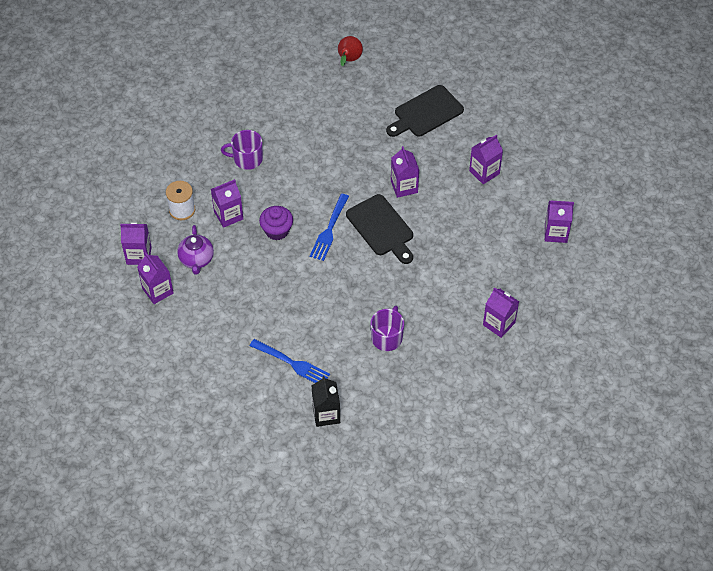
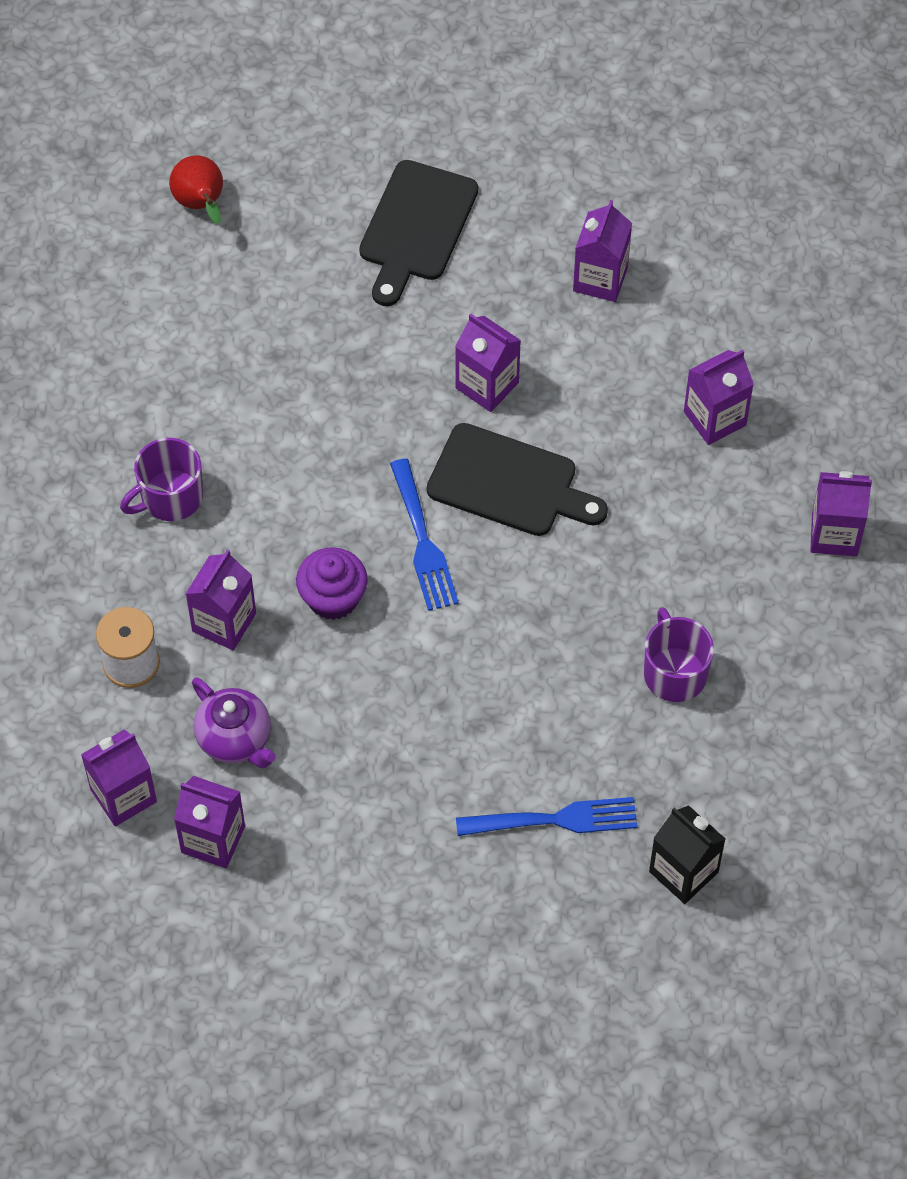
camera: 35 degrees left, 5 degrees up
purple carton [545,201,574,243] -> purple carton moved to [684,350,754,445]

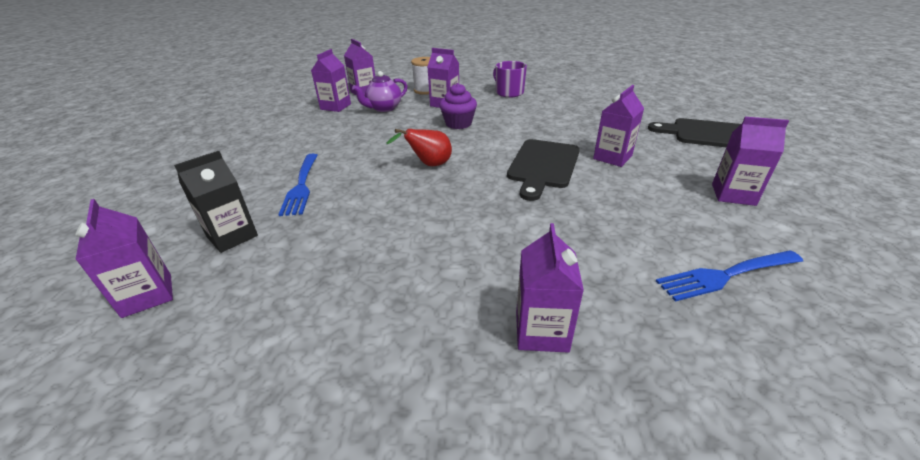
camera: 90 degrees right, 25 degrees down
red pear [169,155,223,224] -> red pear moved to [386,129,452,166]
blue fork [390,458,459,611] -> blue fork moved to [656,250,803,301]
purple mug [644,607,714,702] -> none
purple carton [684,350,754,445] -> purple carton moved to [75,199,173,318]

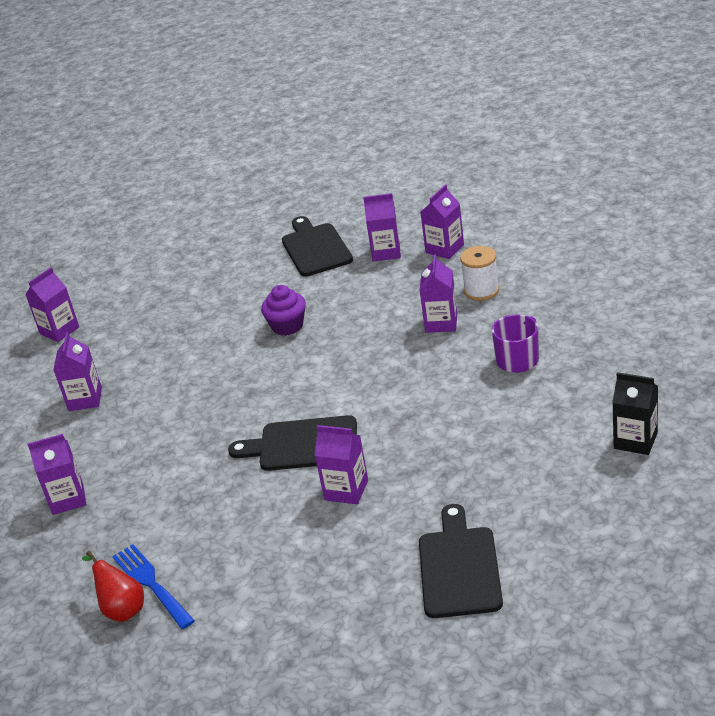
camera: 75 degrees right, 0 degrees up
black carton [174,151,258,253] -> black carton moved to [612,372,658,455]
blue fork [278,154,318,216] -> none
purple teapot [352,71,407,112] -> none
red pear [386,129,452,166] -> red pear moved to [82,551,144,622]
purple cupcake [439,83,477,129] -> purple cupcake moved to [261,285,306,336]
purple carton [712,117,789,206] -> purple carton moved to [53,332,102,411]
none -> black cutting board [282,216,353,276]

